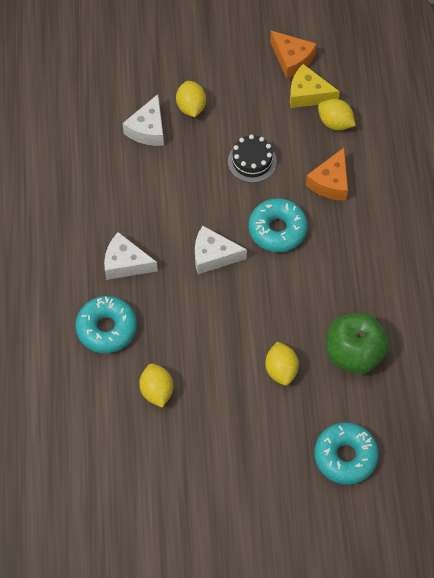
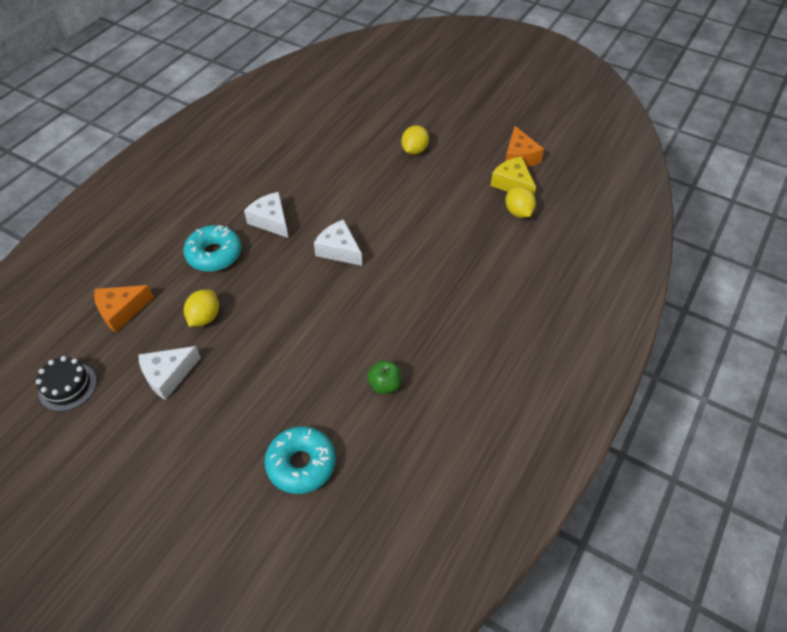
camera: 35 degrees right, 10 degrees down
white cheese [123,94,164,146] -> white cheese moved to [139,346,201,400]
black cake [228,134,277,183] -> black cake moved to [36,356,96,411]
turquoise donut [249,198,308,252] -> none
yellow lemon [265,341,299,386] -> none
orange cheese [306,148,348,201] -> orange cheese moved to [94,285,154,333]
green apple [327,313,389,374] -> green apple [367,360,402,394], size x0.53

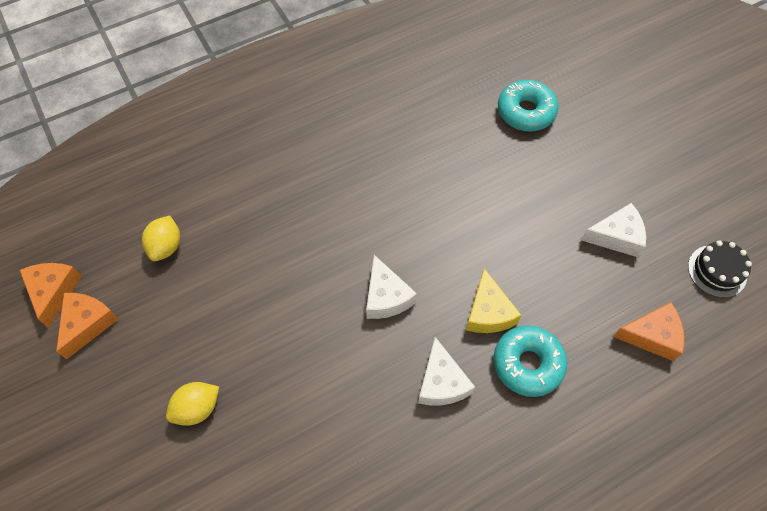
camera: 150 degrees left, 10 degrees up
yellow lemon [184,290,219,327] -> none
green apple [367,360,402,394] -> none
yellow cheese [491,156,536,194] -> yellow cheese moved to [466,268,522,333]
none -> orange cheese [20,263,82,328]

